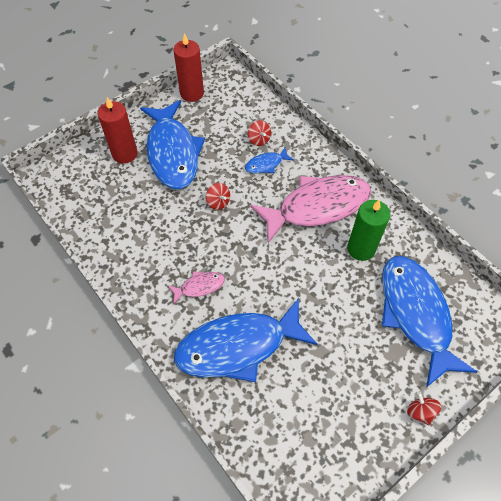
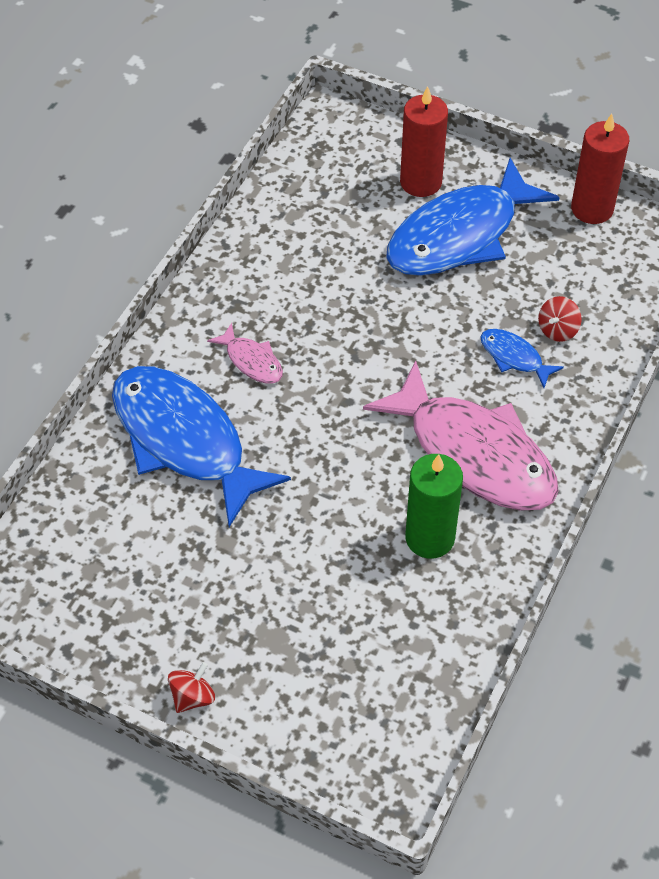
camera: 65 degrees right, 5 degrees down
red spinning top [206,183,230,210] -> none
blue fish [382,256,477,388] -> none

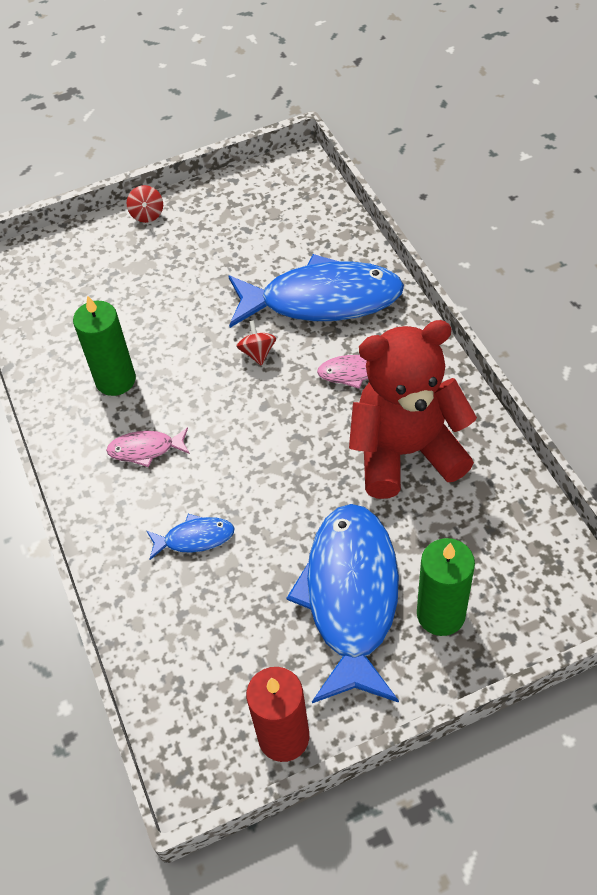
camera: 135 degrees right, 0 degrees up
pink fish [363,361,559,511] -> pink fish [106,427,190,467], size x0.43
red candle [400,86,448,197] -> green candle [417,538,475,636]
red spinning top [538,296,582,342] -> red spinning top moved to [236,320,276,366]
none -> red teddy bear [349,320,477,499]

